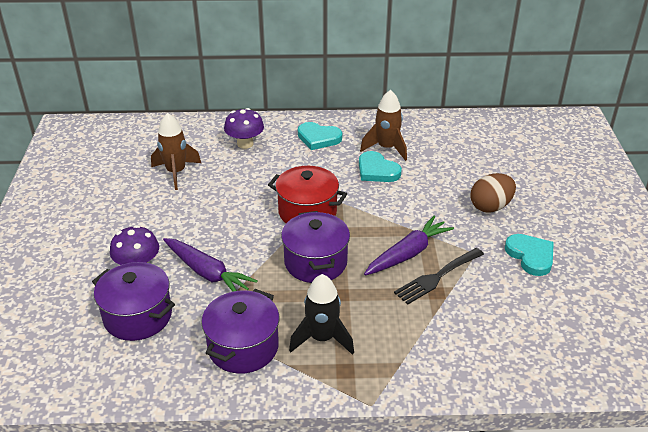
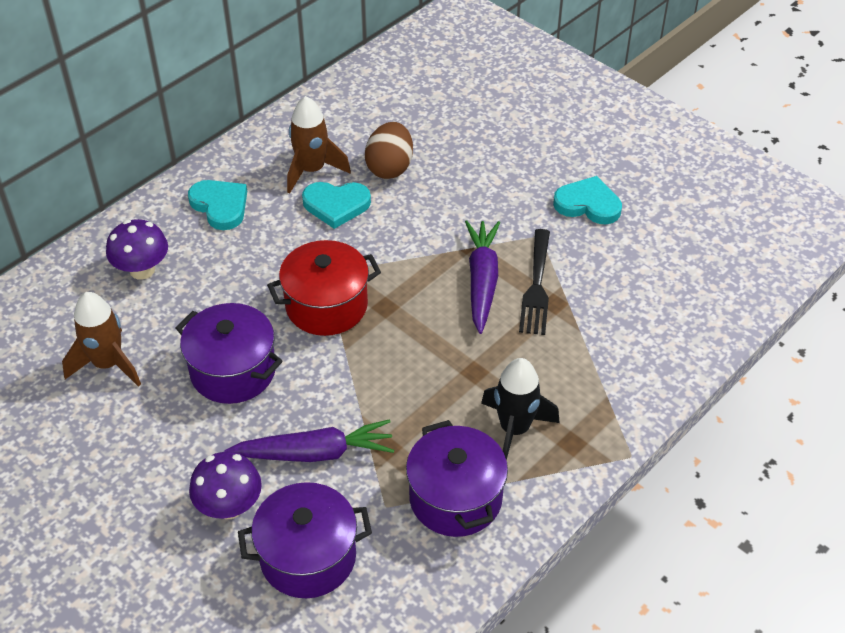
camera: 45 degrees left, 10 degrees up
purple pot [281,211,350,283] -> purple pot moved to [175,303,283,404]
turquoise heart [298,122,342,150] -> turquoise heart turned 105 degrees counterclockwise [188,180,247,230]
brown egg [470,173,516,213] -> brown egg moved to [365,122,413,179]

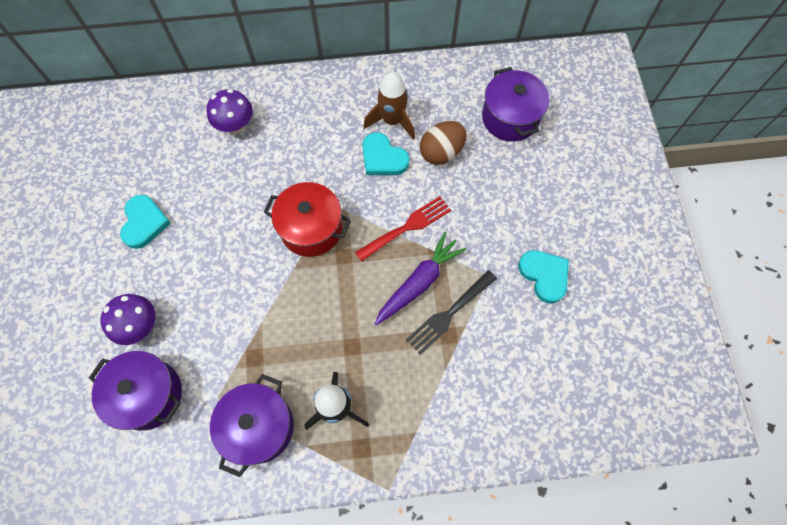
camera: 40 degrees right, 20 degrees up
brown rocket [62,292,141,387] -> none
purple pot [175,303,283,404] -> purple pot moved to [482,67,550,142]
turquoise heart [188,180,247,230] -> turquoise heart moved to [120,195,171,249]
purple carrot [224,419,394,462] -> none
none -> red fork [355,196,451,262]

